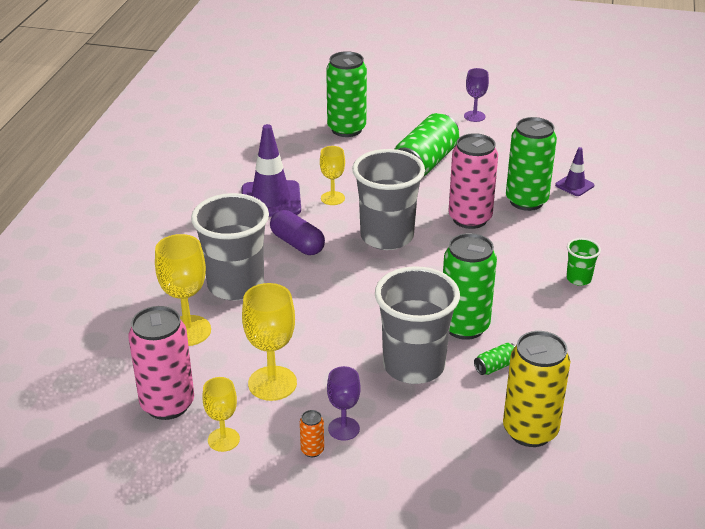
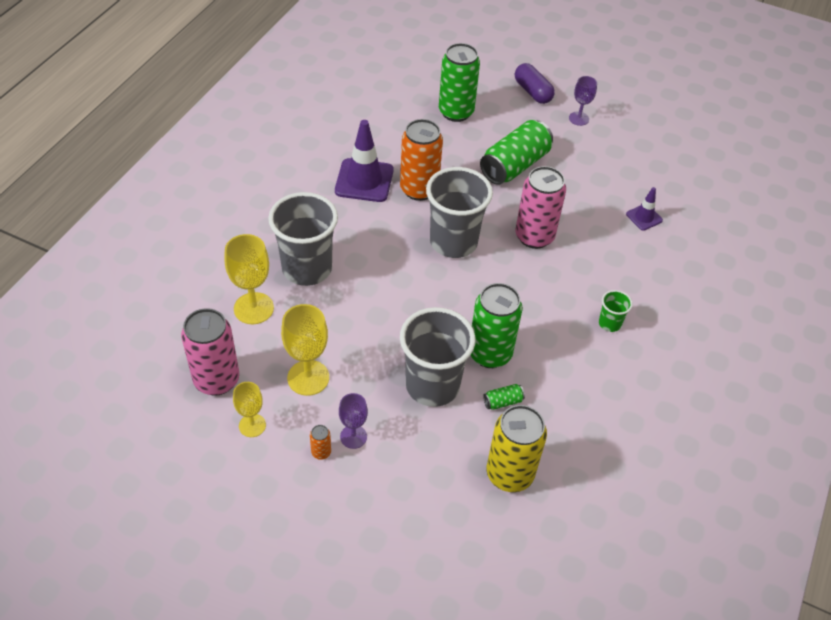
camera: 10 degrees right, 15 degrees up
purple capsule [270,210,325,255] -> purple capsule moved to [515,63,555,104]
yellow goblet [320,146,345,205] -> orange can [400,119,443,201]
green can [506,117,557,211] -> none

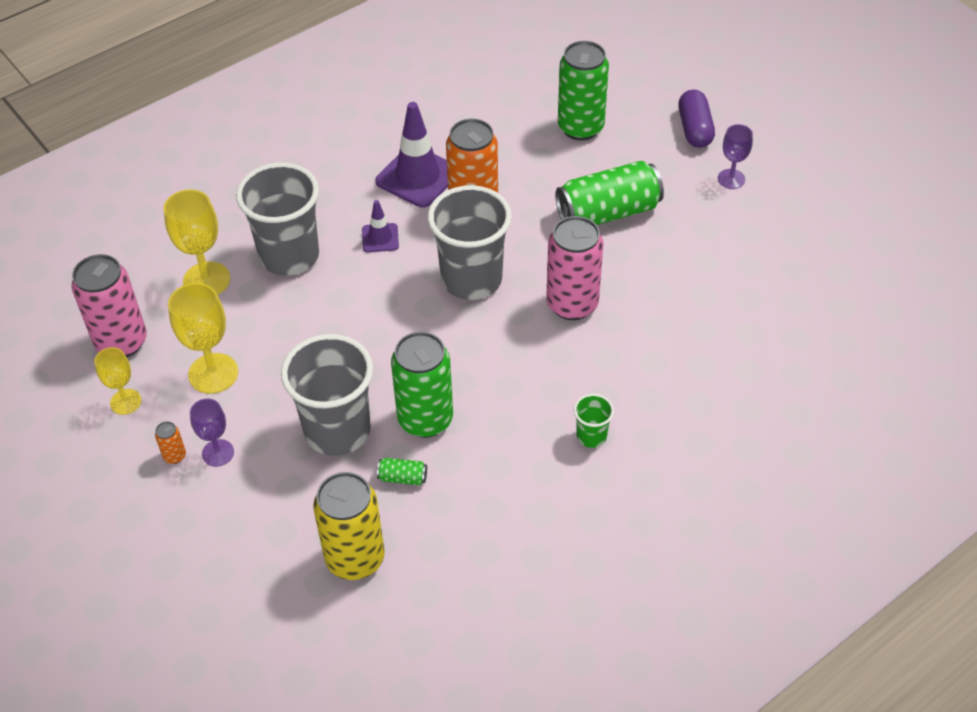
camera: 30 degrees right, 0 degrees up
purple traffic cone [626,187,663,231] -> purple traffic cone moved to [362,200,399,252]

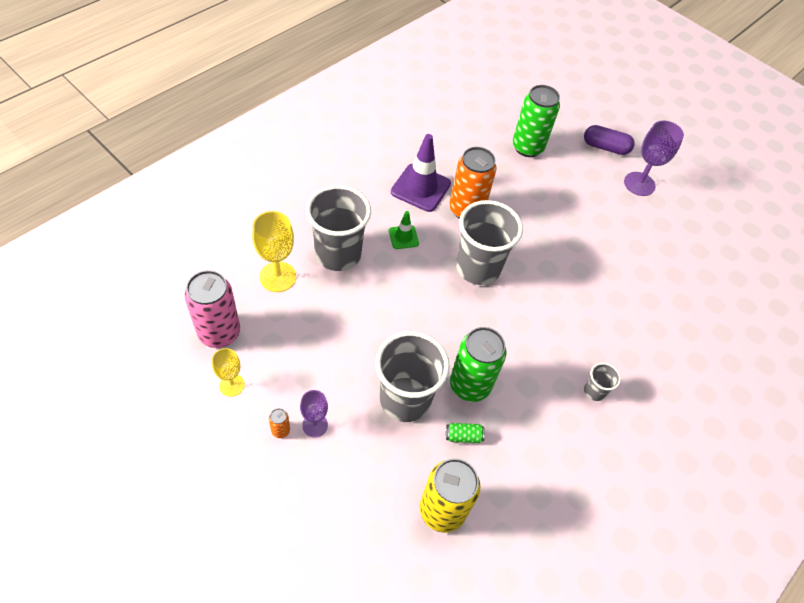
camera: 15 degrees left, 5 degrees up
yellow goblet [168,283,238,394] -> none
purple traffic cone [362,200,399,252] -> green traffic cone [389,211,419,249]
pink can [546,216,603,320] -> none
green can [555,161,664,225] -> none
green cup [574,394,614,448] -> grey cup [584,363,621,401]
purple capsule [678,90,715,148] -> purple capsule turned 60 degrees counterclockwise [584,125,635,155]
purple goblet [718,124,753,189] -> purple goblet [624,121,684,196], size x1.62

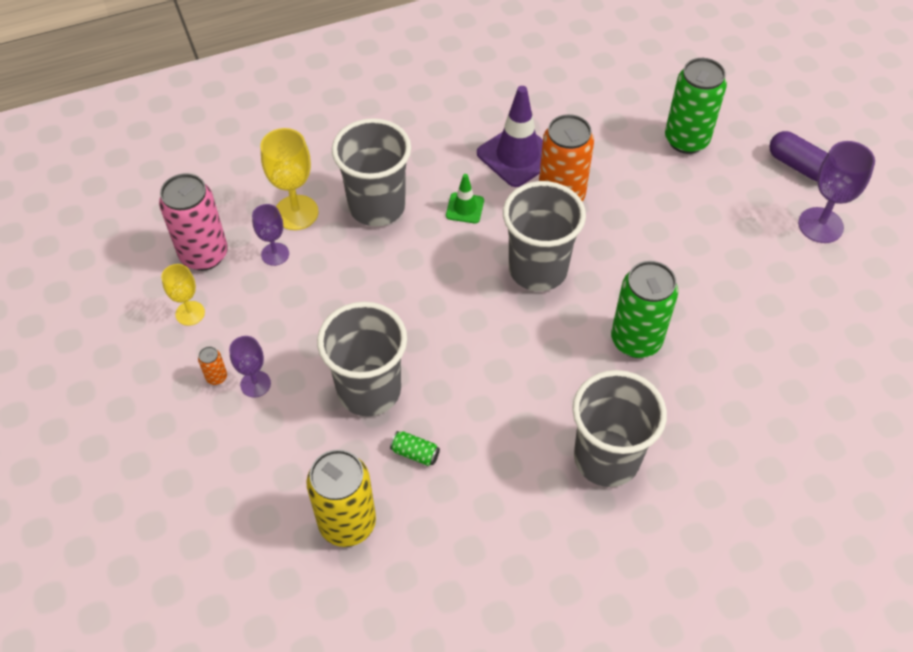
camera: 30 degrees right, 0 degrees up
green can [450,327,507,402] -> green can moved to [611,261,678,358]
grey cup [584,363,621,401] -> grey cup [572,370,667,487], size x2.21
none -> purple goblet [252,204,289,266]

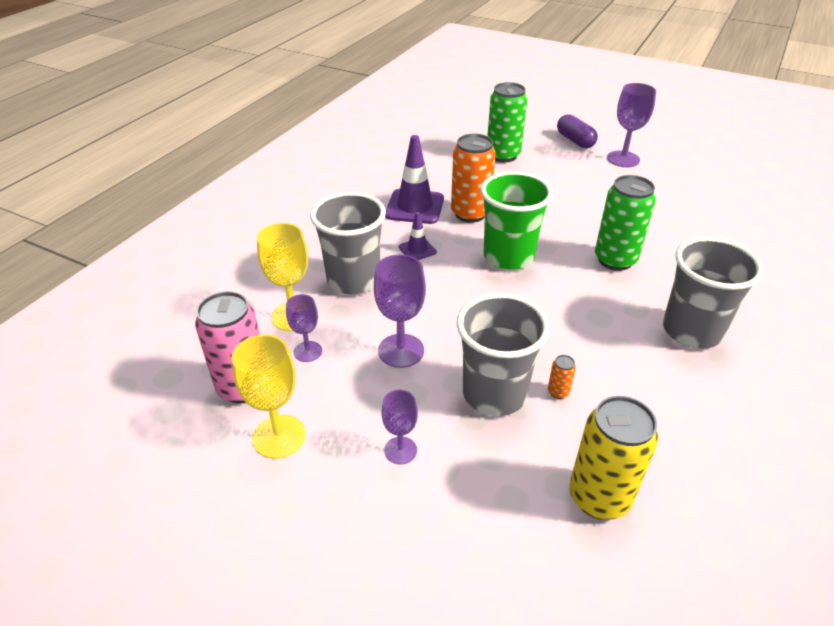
camera: 40 degrees left, 15 degrees down
yellow goblet [161,264,205,326] -> yellow goblet [232,334,306,459], size x1.62
orange can [198,346,227,385] -> orange can moved to [548,355,576,399]
green can [390,431,440,466] -> none
green traffic cone [446,174,484,223] -> purple traffic cone [399,212,437,260]
grey cup [503,181,586,291] -> green cup [481,171,553,270]
purple capsule [769,131,828,181] -> purple capsule turned 60 degrees clockwise [557,114,598,148]
none -> purple goblet [374,254,426,368]

